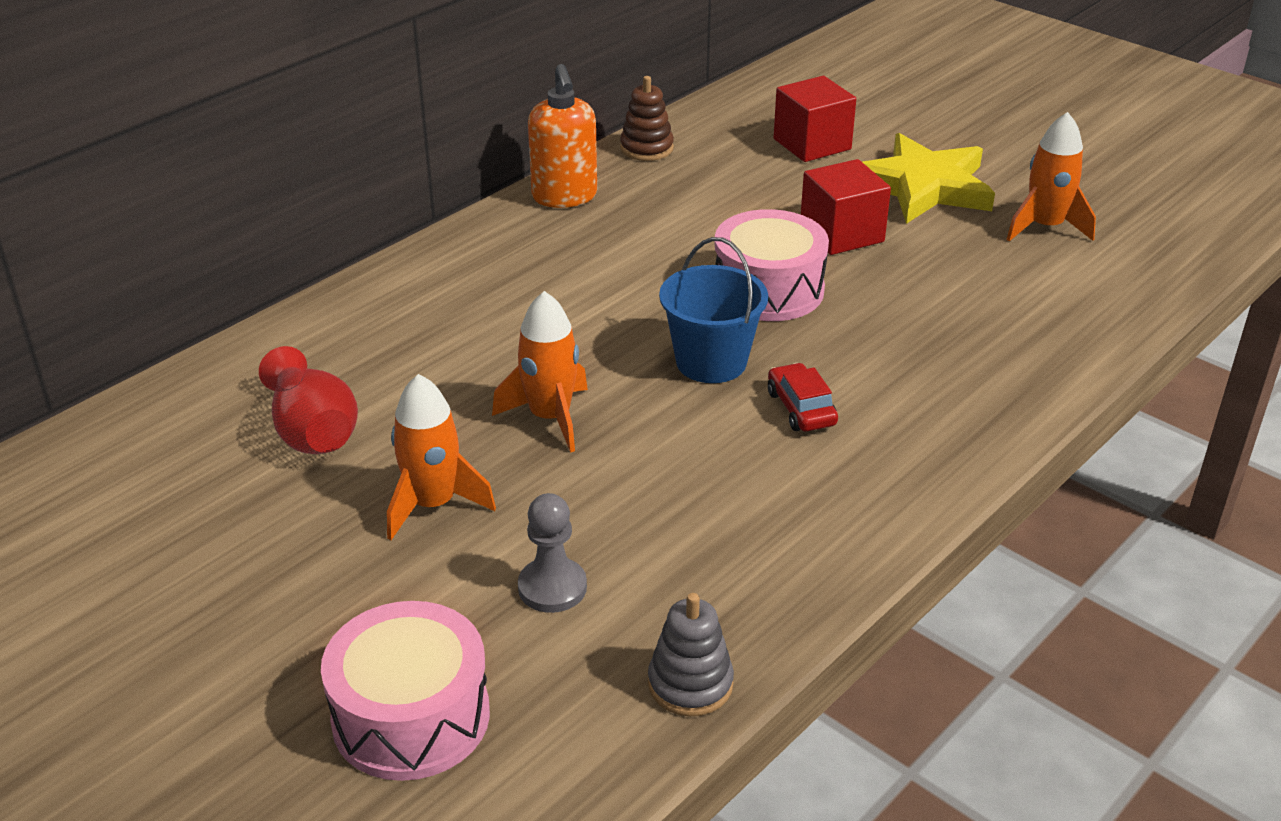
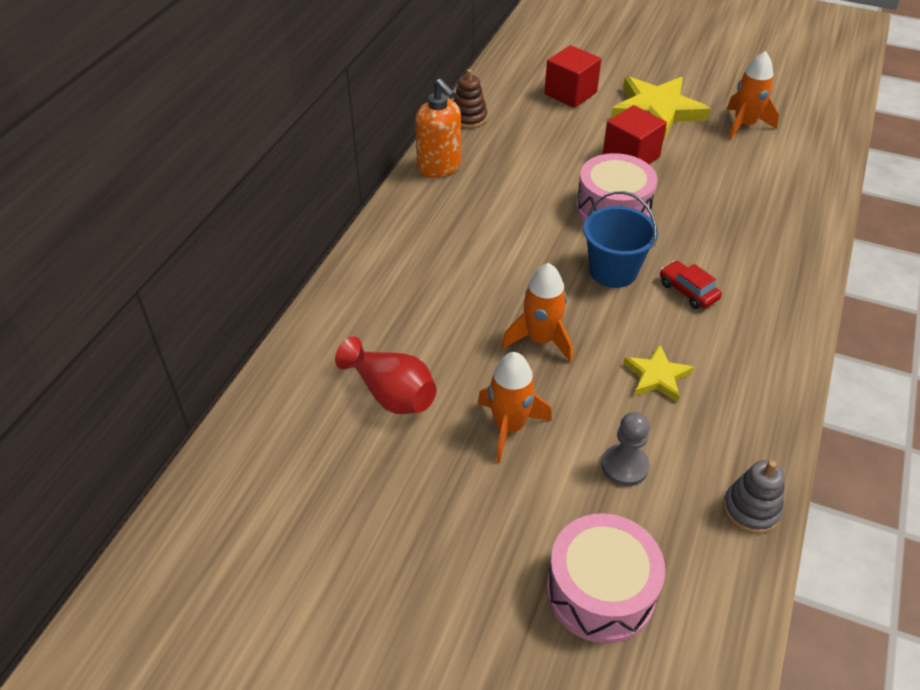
camera: 20 degrees left, 10 degrees up
none -> yellow star [623,345,694,402]

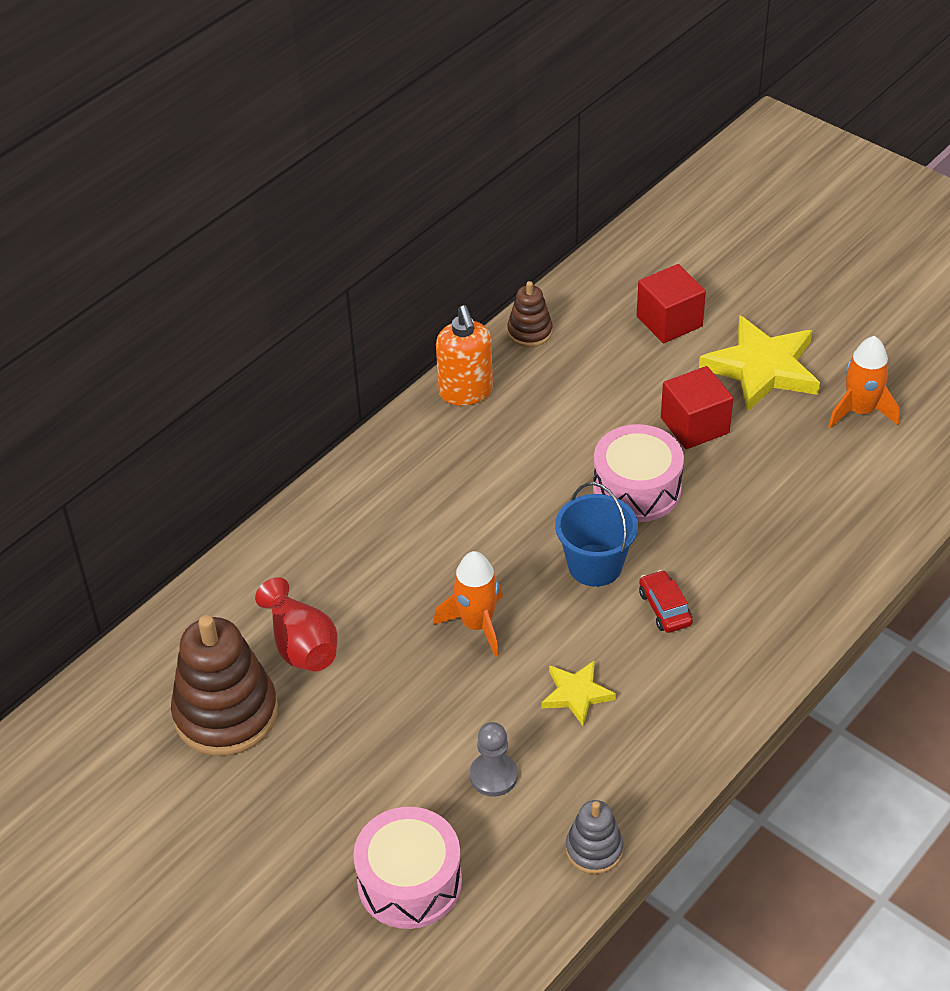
camera: 20 degrees right, 0 degrees up
orange rocket [478,352,552,463] -> none
none -> brown stacking toy [171,615,278,756]

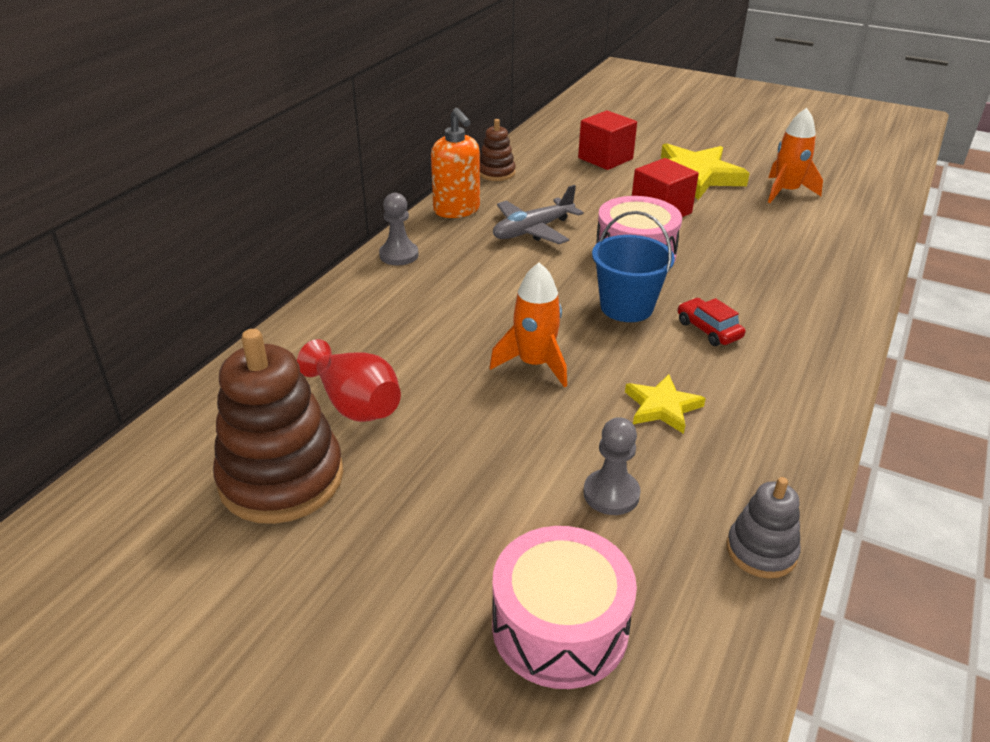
camera: 15 degrees left, 10 degrees down
none -> grey pawn [379,193,419,265]
none -> grey plane [493,185,584,244]

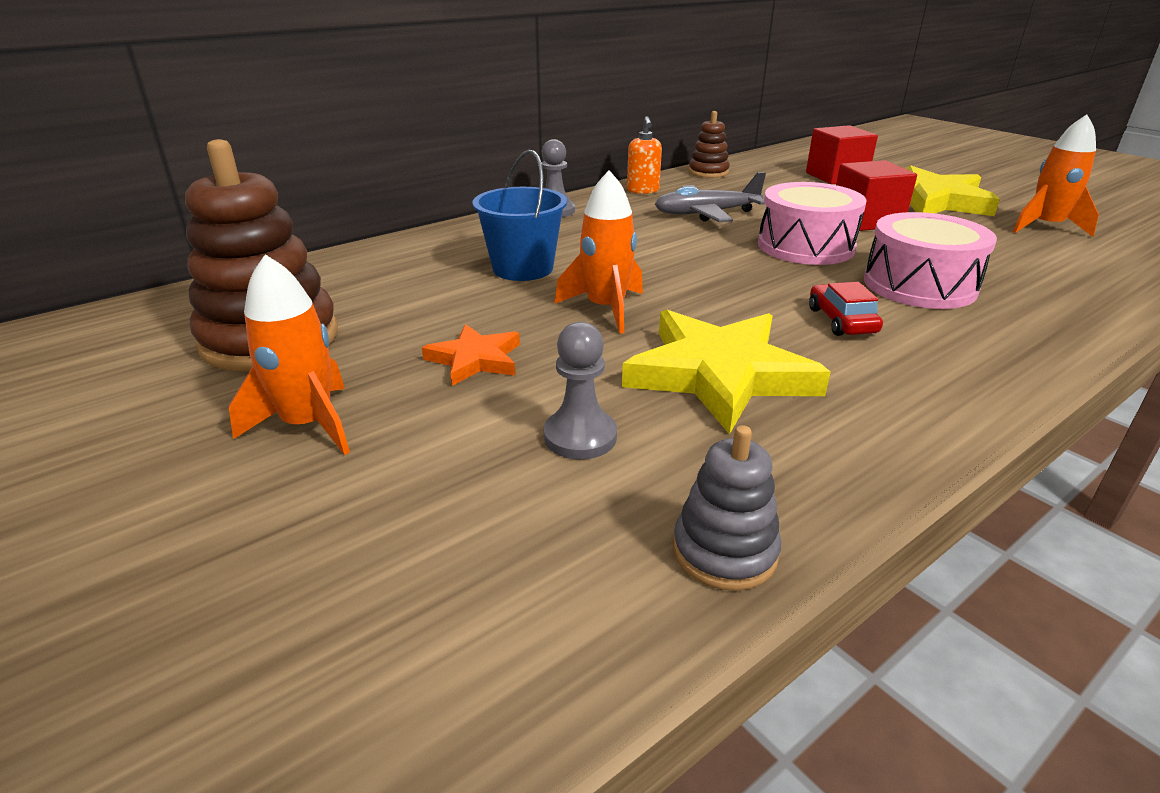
camera: 25 degrees right, 5 degrees down
red vase [297,339,401,422] -> none
orange soap dispenser [431,108,480,218] -> orange soap dispenser [627,116,662,194], size x0.65
pink drum [492,526,637,689] -> pink drum moved to [864,212,997,309]
blue bucket [592,211,675,322] -> blue bucket moved to [472,150,567,281]
yellow star [625,374,706,434] -> yellow star [622,310,831,435], size x1.89
none -> orange rocket [229,254,350,455]
none -> orange star [422,324,520,386]

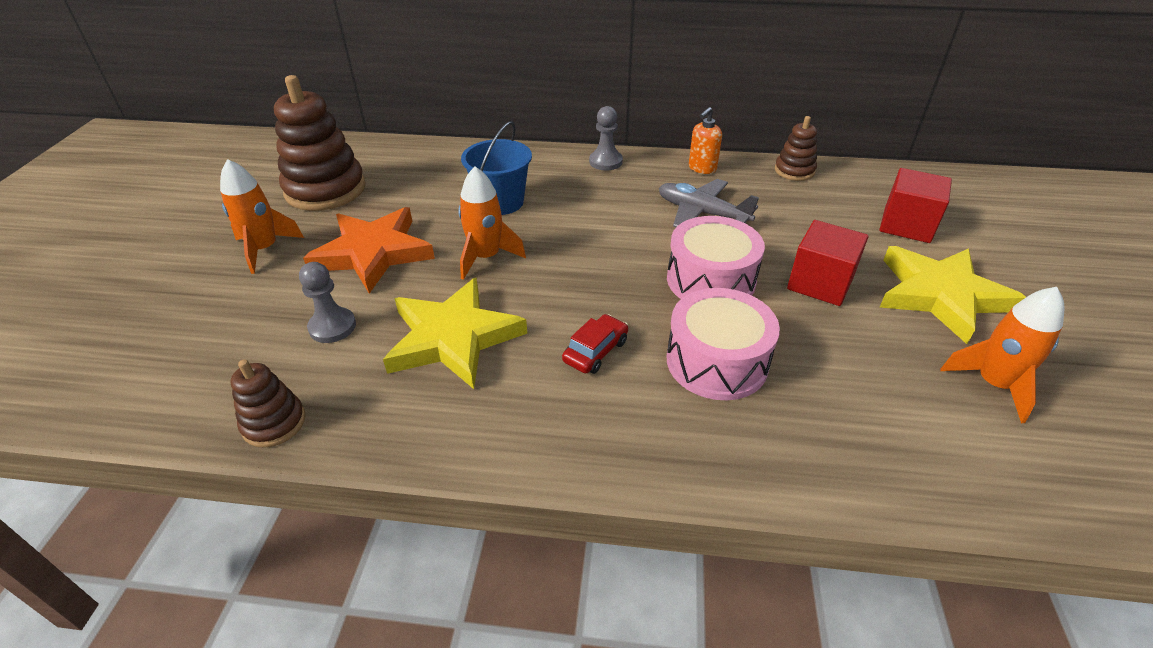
camera: 45 degrees right, 10 degrees up
orange star [422,324,520,386] -> orange star [303,207,435,294], size x1.89
grey stacking toy [673,425,781,591] -> brown stacking toy [230,359,306,448]

